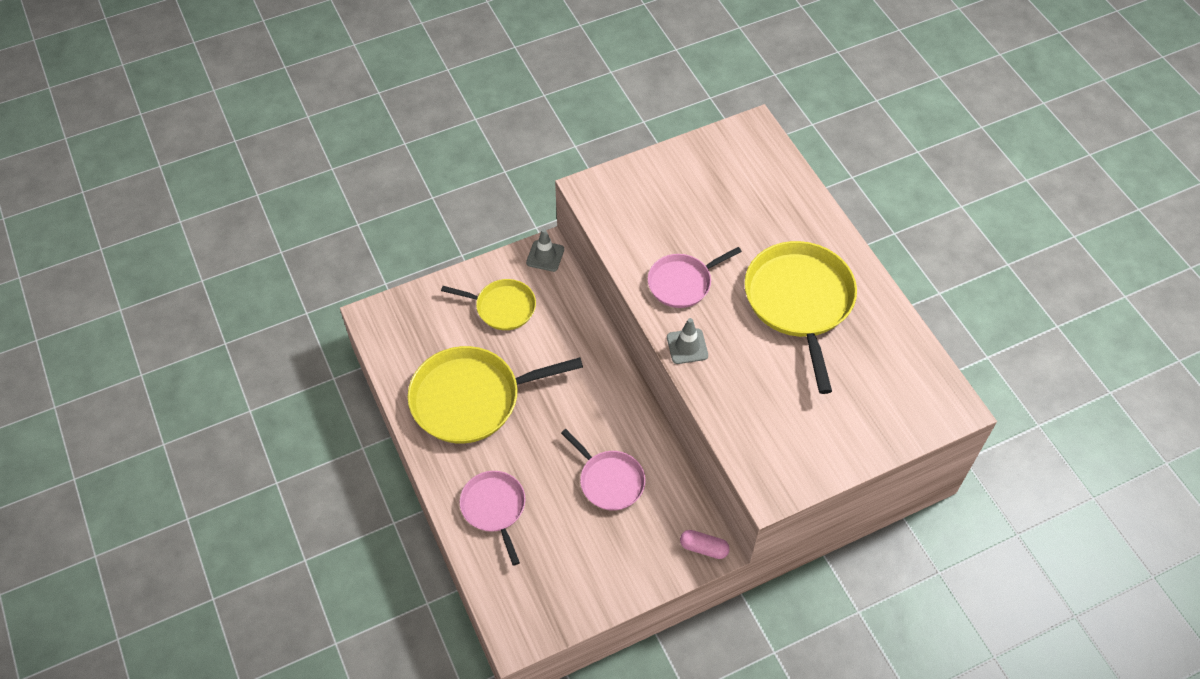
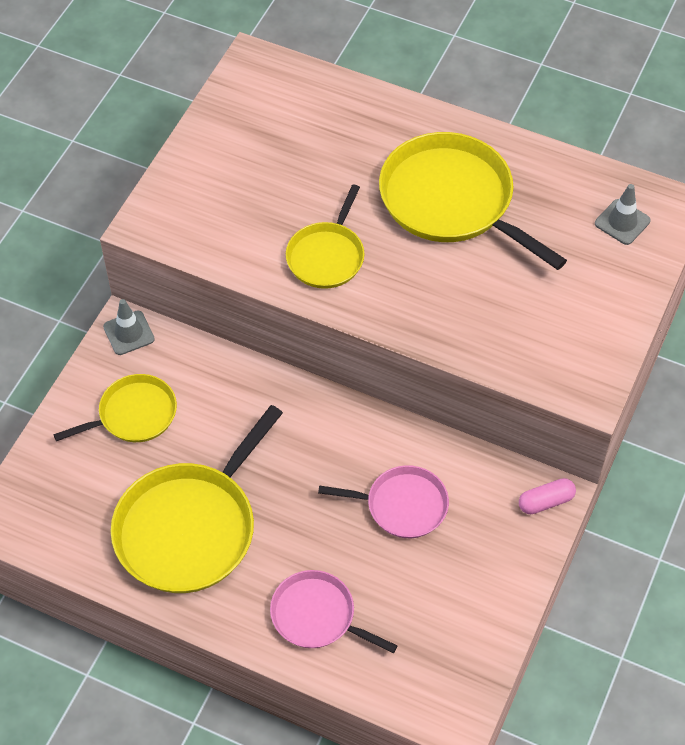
camera: 40 degrees left, 0 degrees up
pink pan [648,247,742,308] -> yellow pan [286,184,364,289]
grey traffic cone [667,318,708,364] -> grey traffic cone moved to [595,184,651,245]

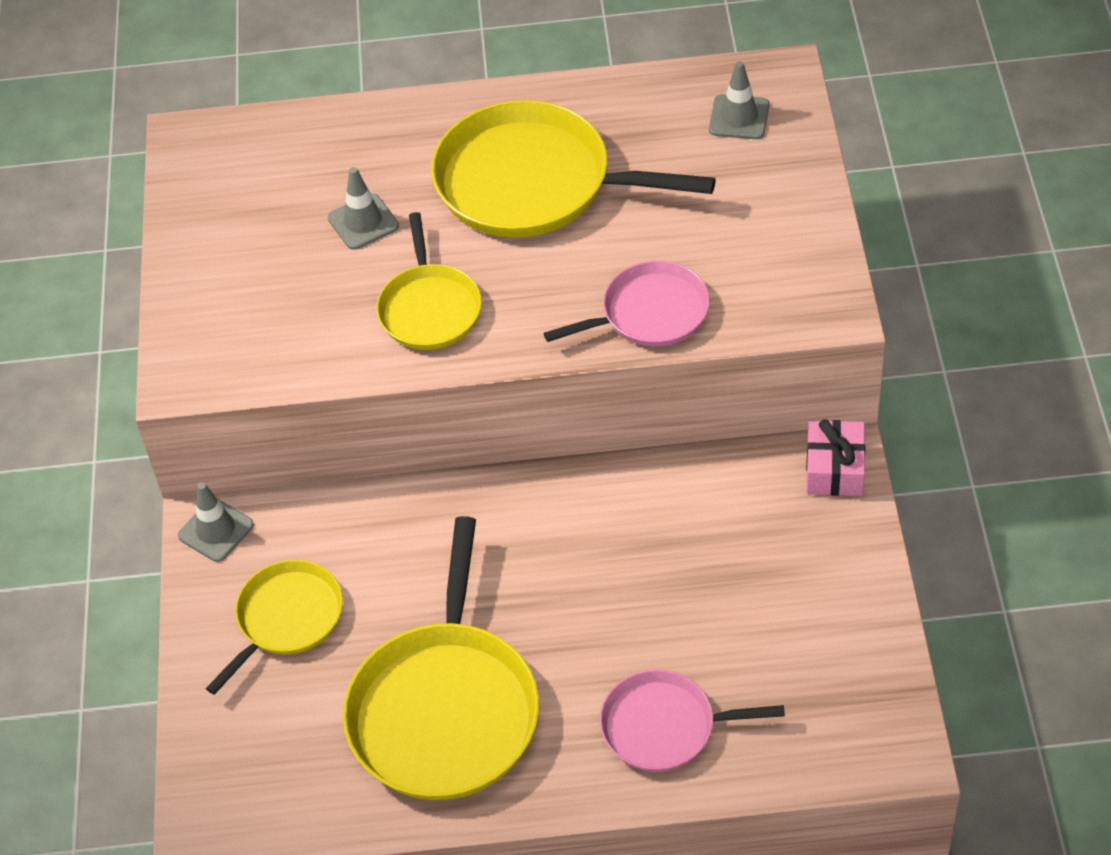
camera: 25 degrees left, 5 degrees down
pink pan [318,465,449,538] -> pink pan moved to [544,261,710,347]
pink capsule [519,478,576,514] -> pink gift [806,419,865,496]
none -> grey traffic cone [328,167,399,250]

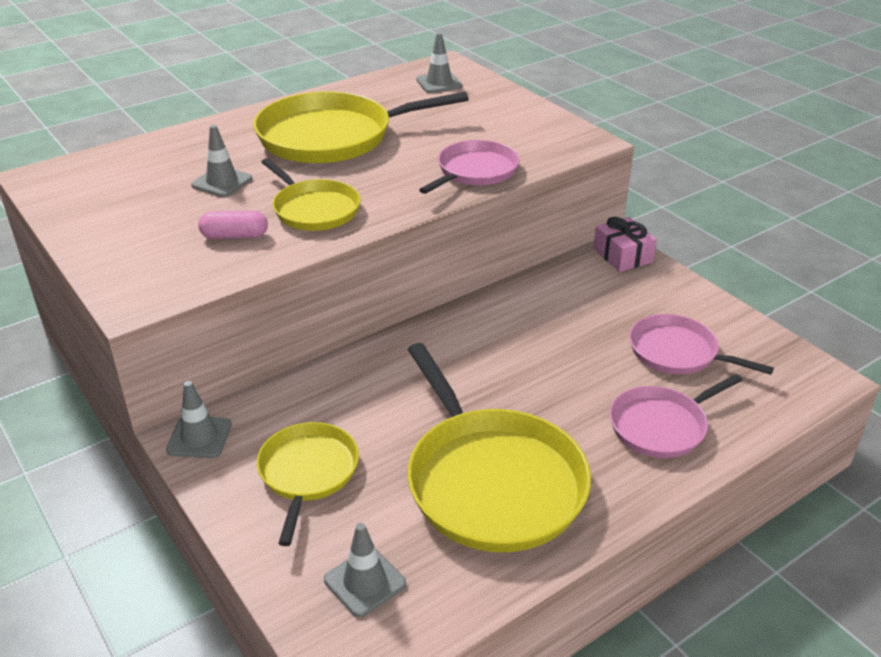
camera: 35 degrees left, 15 degrees down
none -> pink capsule [198,210,268,239]
none -> grey traffic cone [324,523,406,617]
none -> pink pan [629,314,774,375]

